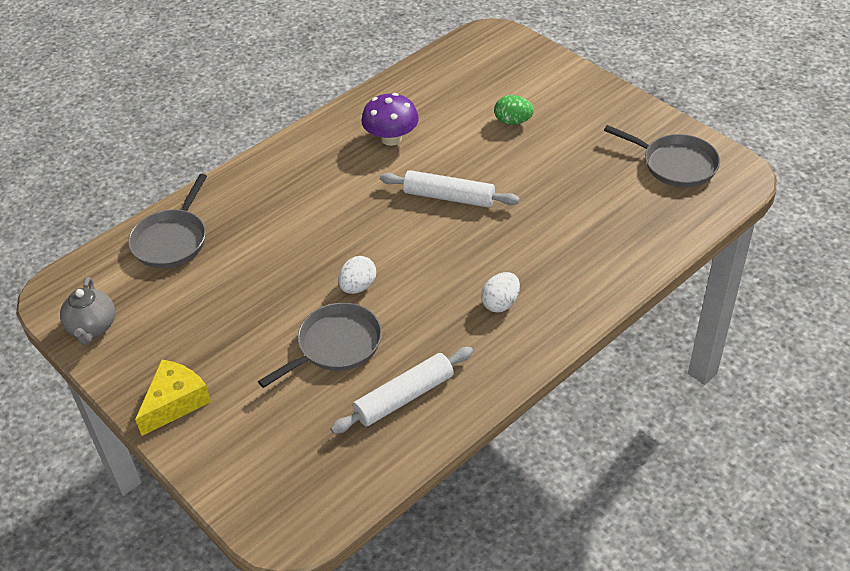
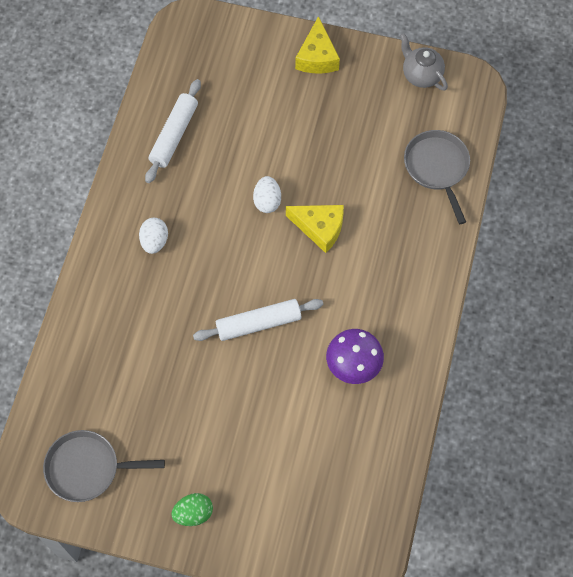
camera: 145 degrees right, 20 degrees up
grey pan [258,303,382,388] -> none
green egg [494,95,534,125] -> green egg moved to [171,493,213,526]
none -> yellow cheese [286,205,344,253]

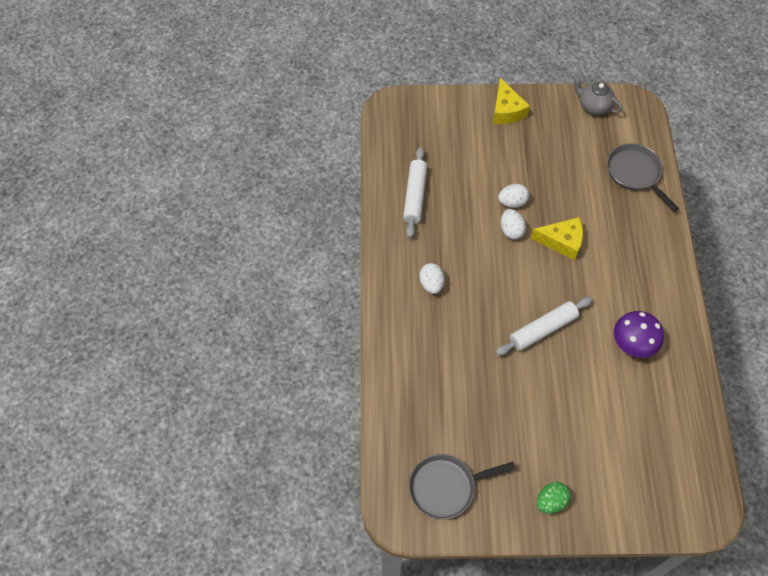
camera: 15 degrees left, 5 degrees down
none -> white egg [498,184,529,208]

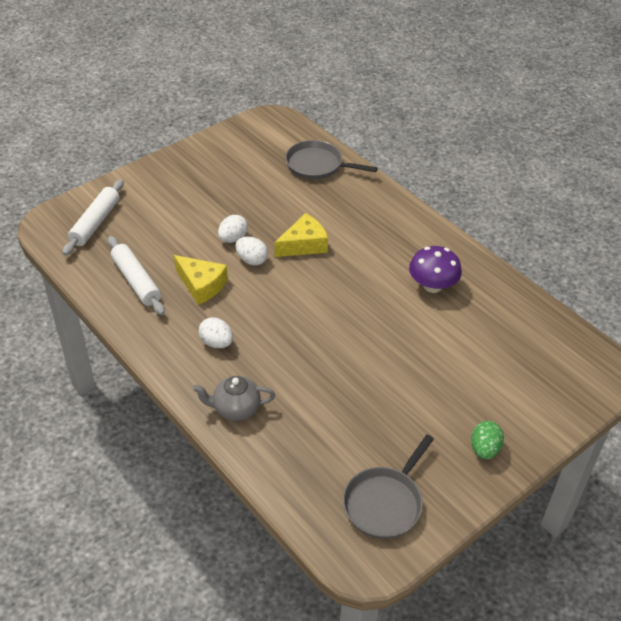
camera: 40 degrees left, 15 degrees down
yellow cheese [493,78,530,124] -> yellow cheese moved to [174,255,228,305]
white rolling pin [495,297,592,356] -> white rolling pin moved to [63,179,124,256]
grey teapot [573,75,623,115] -> grey teapot moved to [193,376,275,421]

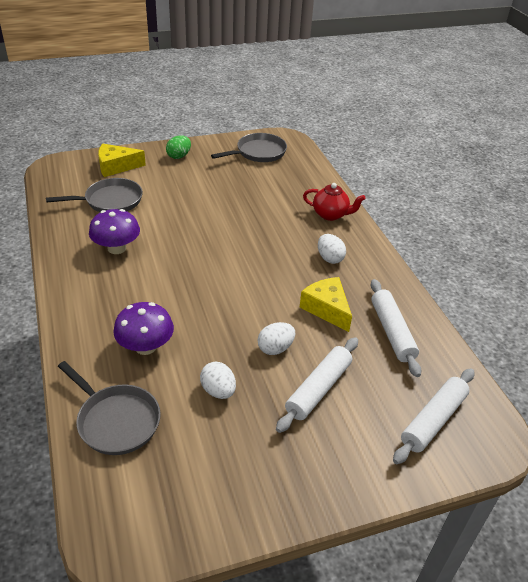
camera: 160 degrees left, 5 degrees down
grey teapot [193,376,275,421] -> red teapot [303,183,366,221]
white egg [235,237,268,265] -> white egg moved to [200,362,236,399]
yellow cheese [274,213,328,257] -> yellow cheese moved to [98,144,146,177]
none -> grey pan [46,178,143,212]
none -> purple mushroom [113,302,174,355]
none -> white rolling pin [276,337,358,433]

